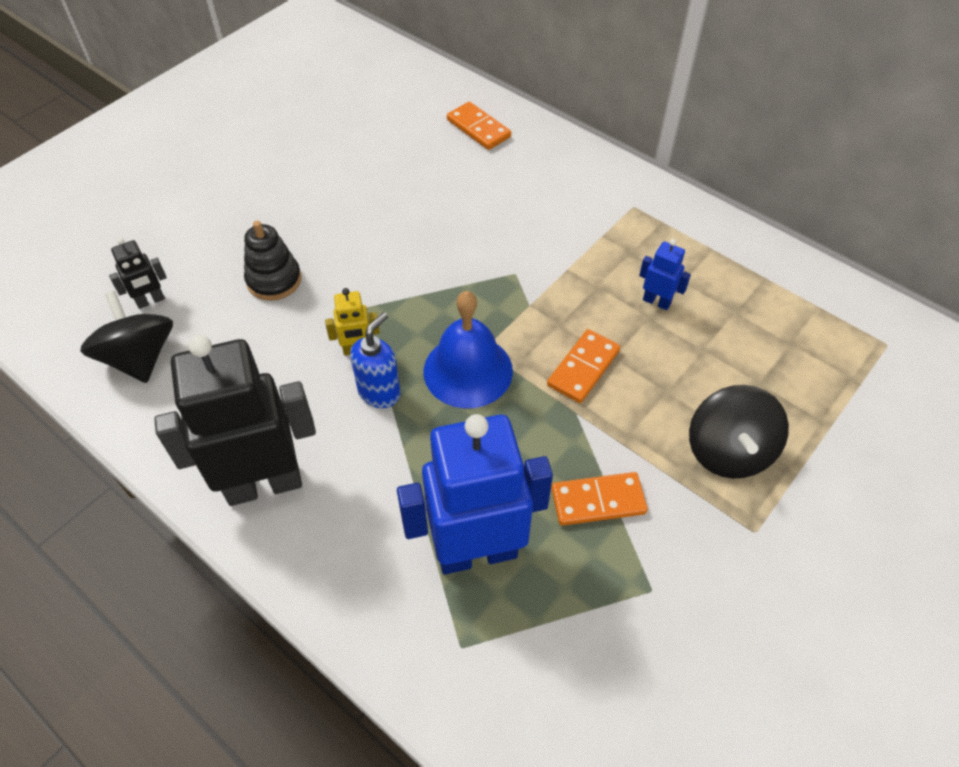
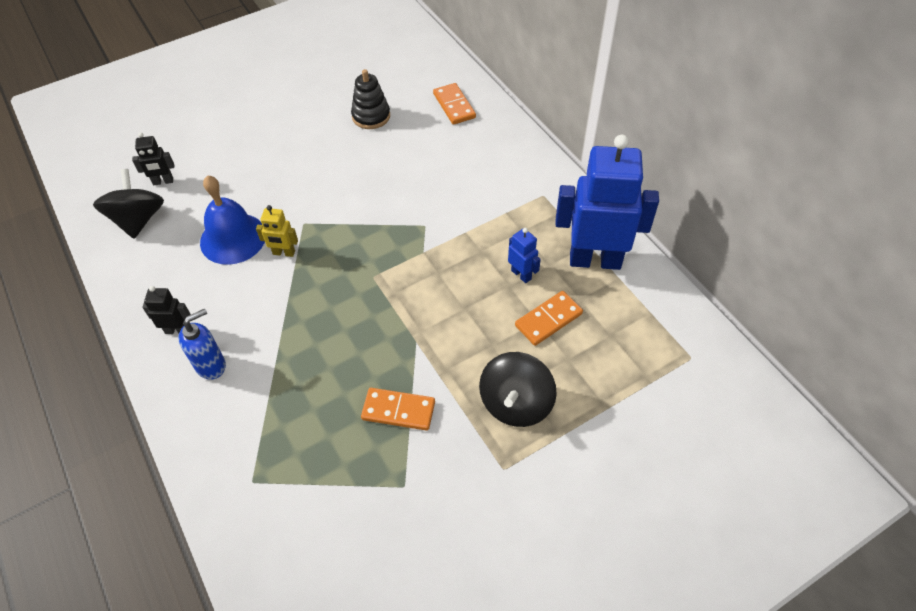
camera: 20 degrees right, 0 degrees up
black robot [154,335,316,506] -> black robot [142,286,191,334], size x0.43
black stacking toy [244,221,301,301] -> black stacking toy moved to [351,69,390,129]
blue soap dispenser [350,312,401,408] -> blue soap dispenser moved to [178,309,226,380]
blue robot [397,414,553,575] -> blue robot moved to [555,135,659,270]
blue bell [424,291,513,408] -> blue bell moved to [200,175,265,265]
orange domino [547,329,620,403] -> orange domino moved to [515,291,583,346]

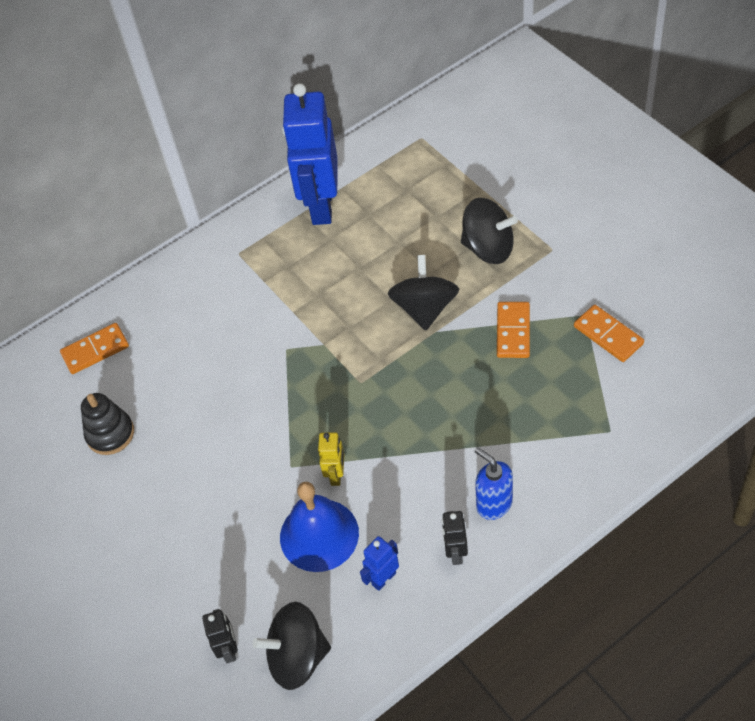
camera: 90 degrees left, 0 degrees up
blue robot [508,228,541,283] -> blue robot moved to [360,536,399,591]
orange domino [515,291,583,346] -> orange domino moved to [574,305,644,362]
none -> black spinning top [388,255,459,331]

